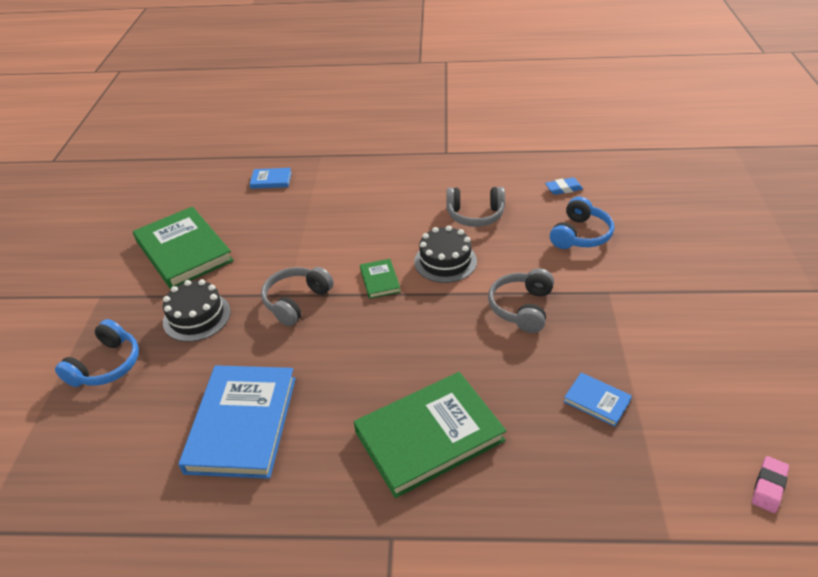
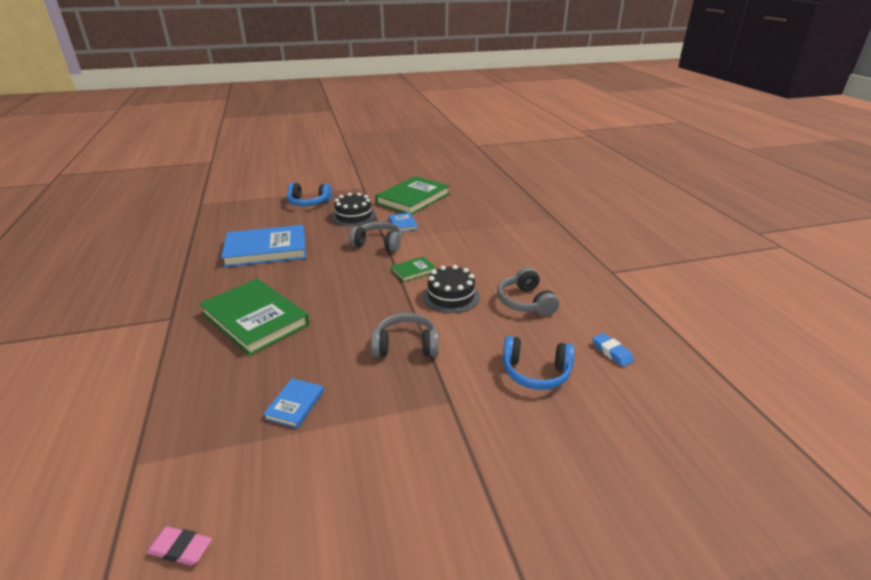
camera: 70 degrees right, 10 degrees down
blue book [250,168,292,189] -> blue book moved to [389,212,418,232]

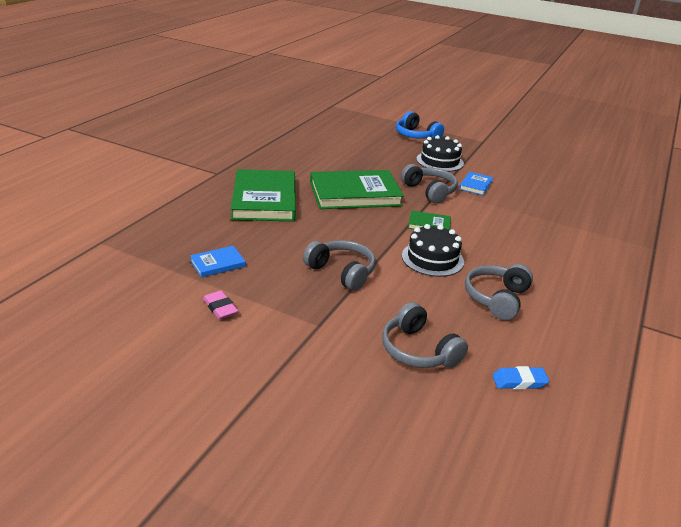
camera: 40 degrees right, 0 degrees up
pink eraser [146,526,212,565] -> pink eraser moved to [203,291,238,319]
blue book [221,225,306,267] -> none
green book [375,176,450,215] -> green book moved to [310,170,404,209]
blue headphones [502,336,574,390] -> grey headphones [382,302,468,368]
blue eraser [592,333,634,367] -> blue eraser turned 75 degrees clockwise [492,366,549,389]

